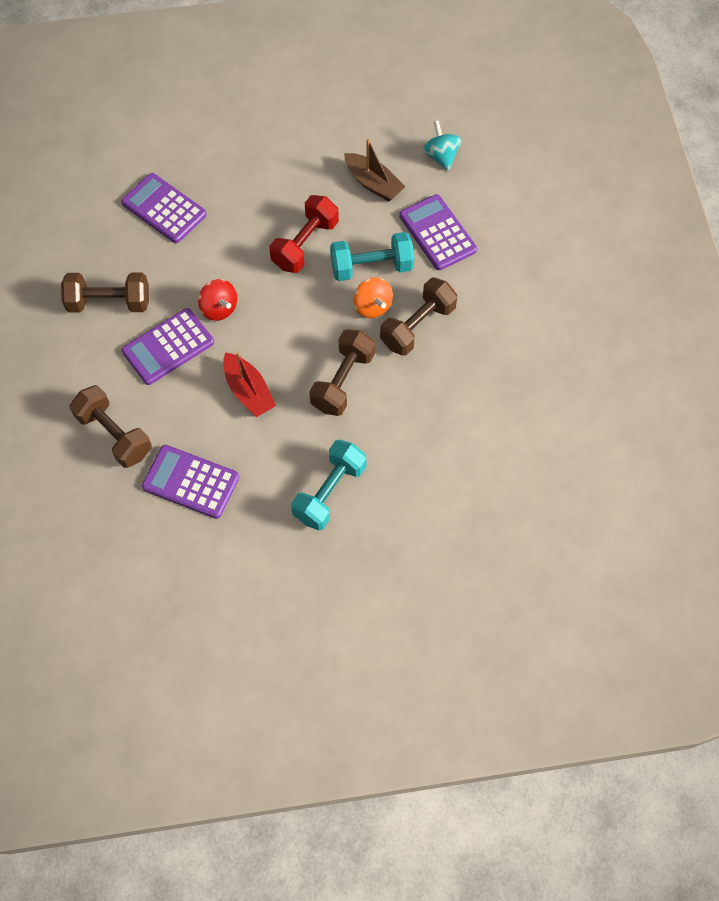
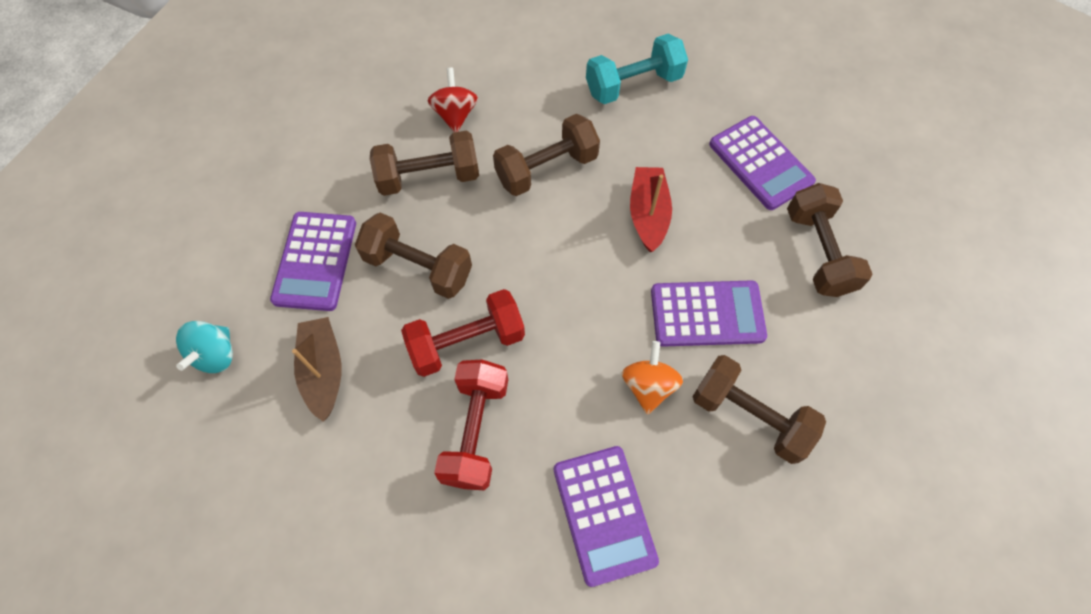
camera: 145 degrees left, 0 degrees up
red spinning top [198,279,237,321] -> red spinning top moved to [428,68,478,133]
turquoise dumbbell [330,232,414,281] -> brown dumbbell [355,213,472,299]
orange spinning top [354,277,393,318] -> orange spinning top moved to [622,341,683,415]
none -> red dumbbell [434,360,508,490]

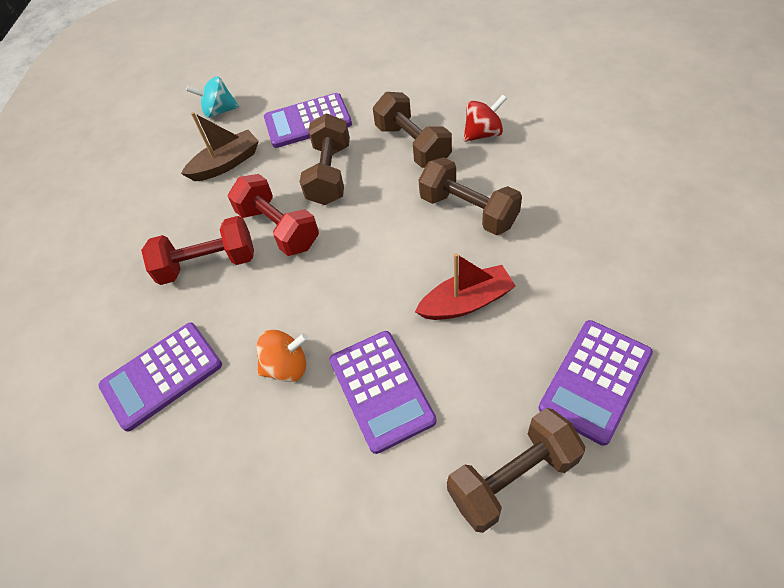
camera: 75 degrees right, 10 degrees down
turquoise dumbbell [586,34,688,104] -> none
brown dumbbell [692,355,826,464] -> none

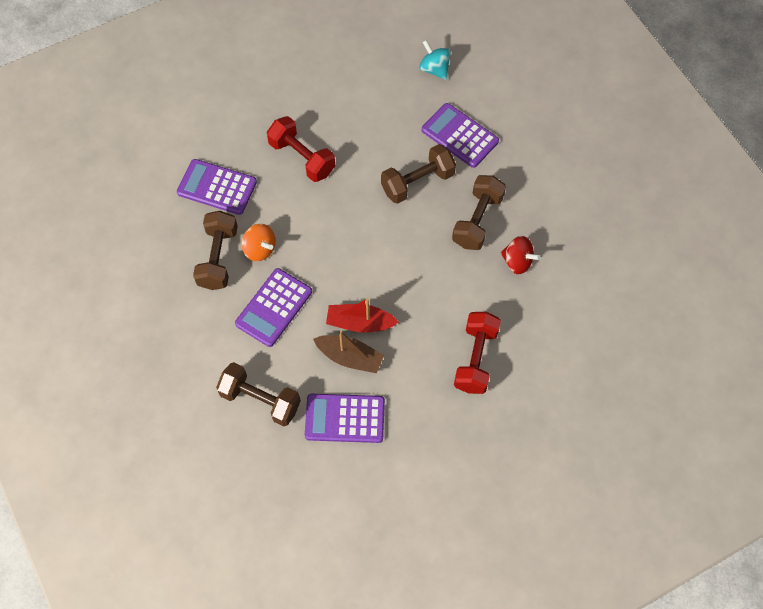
camera: 50 degrees right, 10 degrees up
brown boat [181,112,259,181] -> brown boat moved to [313,330,384,373]
red dumbbell [228,174,319,256] -> red dumbbell moved to [454,312,501,394]
red boat [415,253,516,320] -> red boat turned 150 degrees clockwise [326,298,399,333]
brown dumbbell [419,157,522,235] -> brown dumbbell moved to [193,211,238,290]

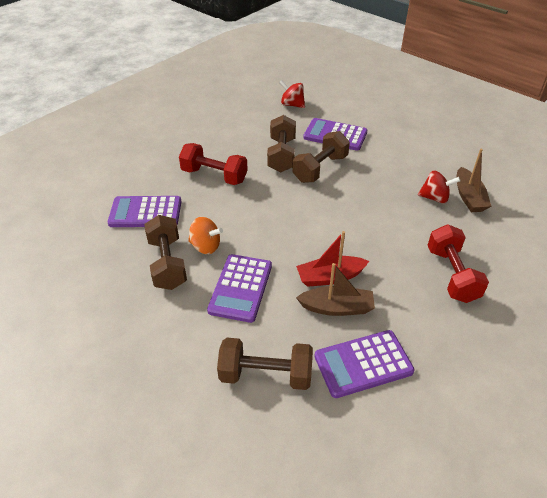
camera: 20 degrees left, 20 degrees down
turquoise spinning top [419,40,451,80] -> red spinning top [279,80,305,108]
brown dumbbell [452,175,506,250] -> brown dumbbell moved to [267,115,296,172]
none -> brown boat [456,149,491,212]

